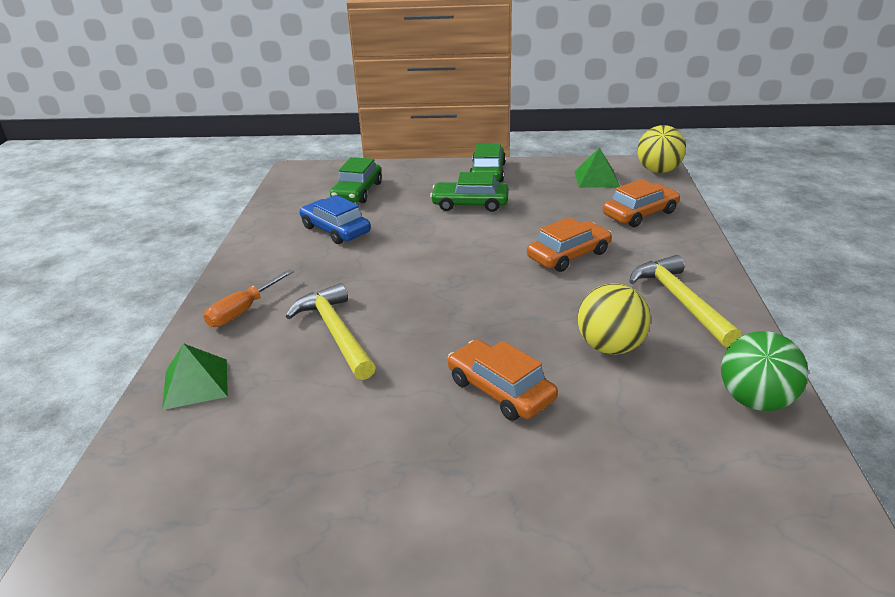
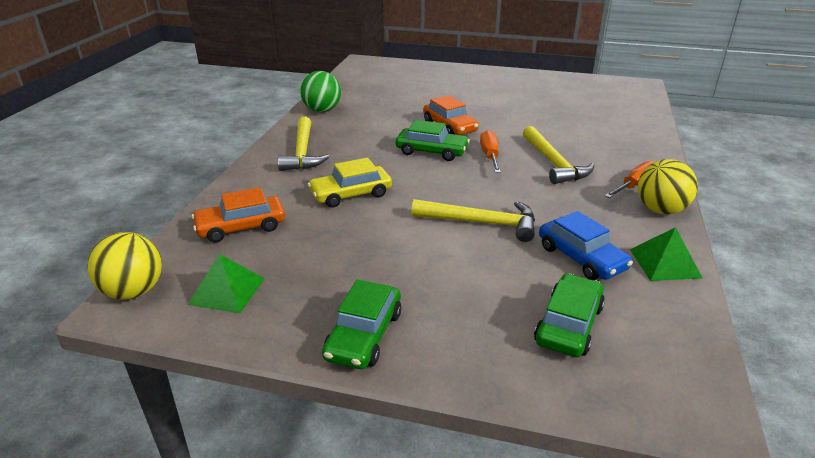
camera: 170 degrees left, 0 degrees up
green pyramid [162,343,228,410] -> green pyramid moved to [630,227,703,281]
green car [430,172,509,212] -> green car moved to [396,120,470,161]
orange car [527,217,612,272] -> yellow car [308,158,392,208]
yellow ball [578,283,651,355] -> yellow ball moved to [638,159,698,215]
none -> yellow hammer [411,199,535,242]
none -> orange screwdriver [480,130,501,173]

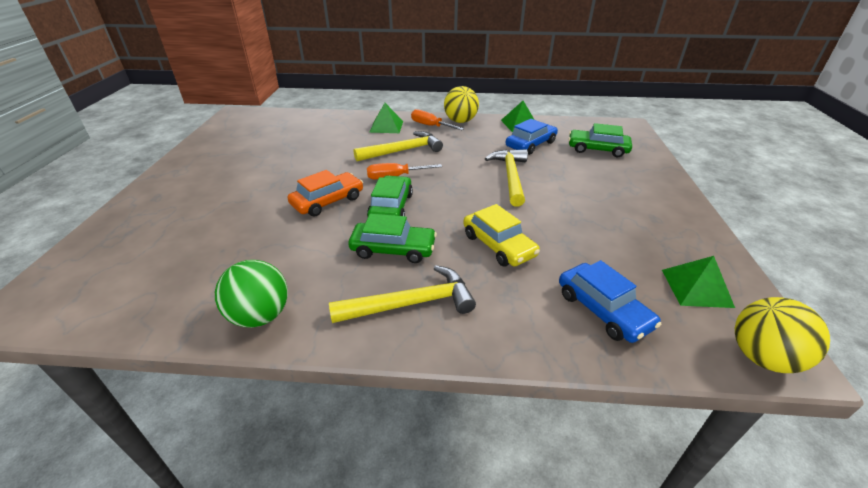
camera: 100 degrees left, 5 degrees up
orange car [191,187,285,243] -> blue car [559,260,661,343]
green car [322,279,401,369] -> green car moved to [348,214,437,263]
none -> green pyramid [369,103,403,133]

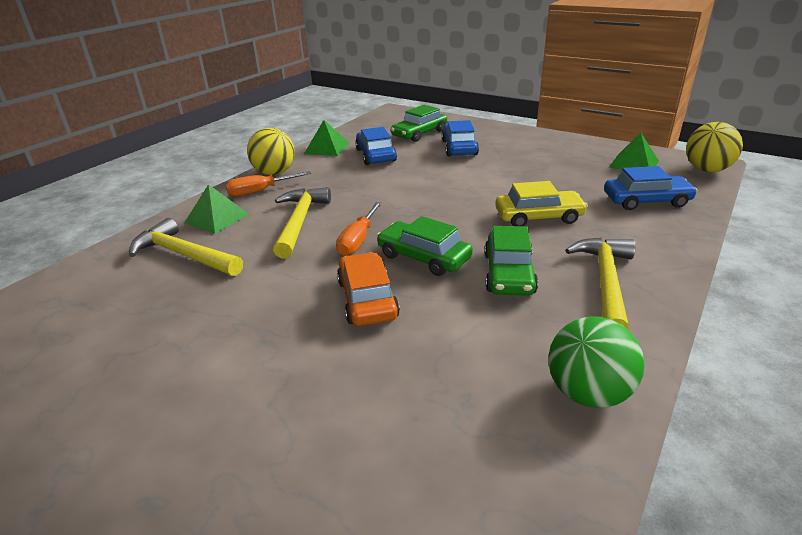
camera: 60 degrees left, 5 degrees down
green car [348,214,437,263] -> green car turned 150 degrees clockwise [484,226,538,296]
yellow hammer [485,149,528,207] -> yellow hammer moved to [129,218,243,276]
none -> blue car [442,120,479,156]

